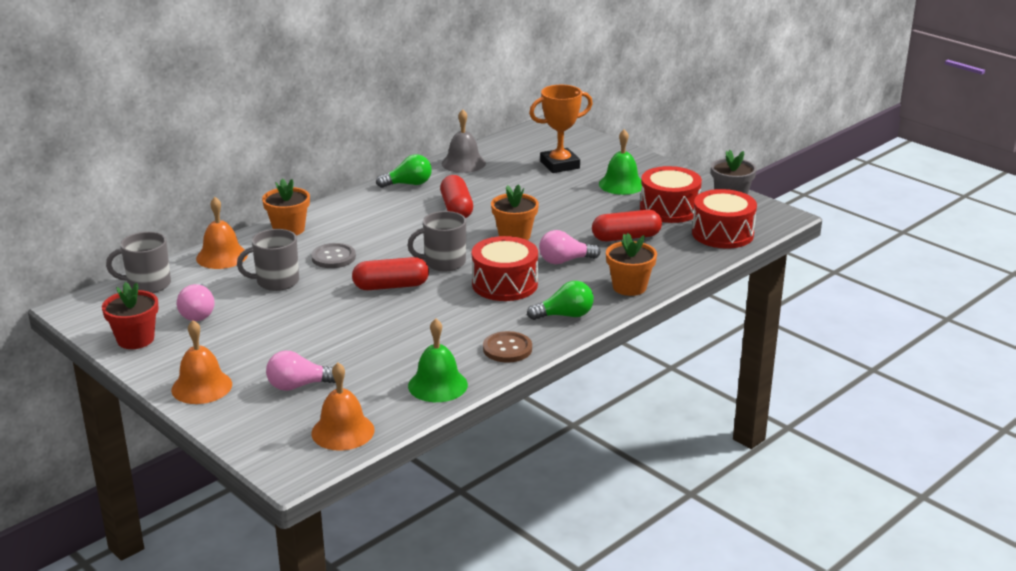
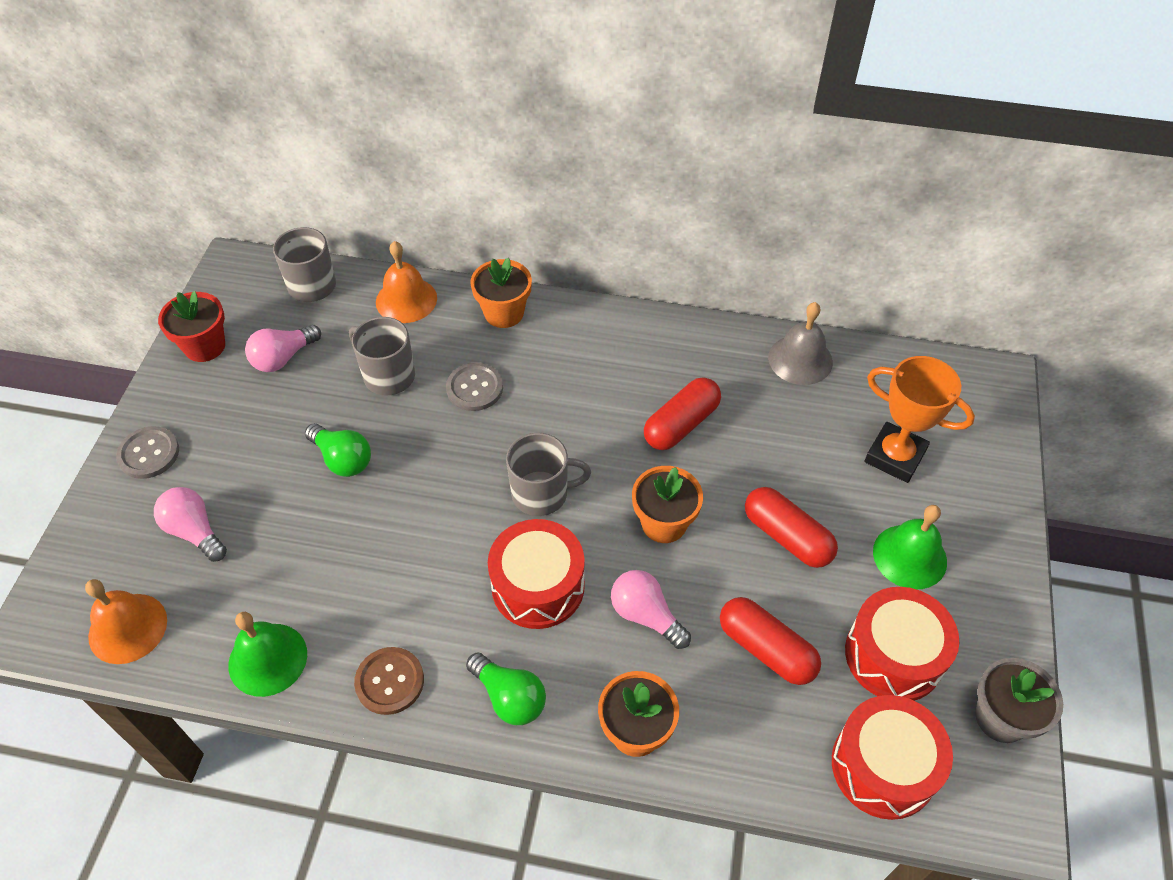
camera: 55 degrees right, 25 degrees up
orange bell [171,320,232,404] -> grey button [116,426,179,479]
red capsule [352,257,429,290] -> red capsule moved to [745,487,838,568]
green light bulb [376,154,432,188] -> green light bulb moved to [305,423,371,477]
grey mug [407,211,466,271] -> grey mug turned 135 degrees clockwise [506,433,591,516]

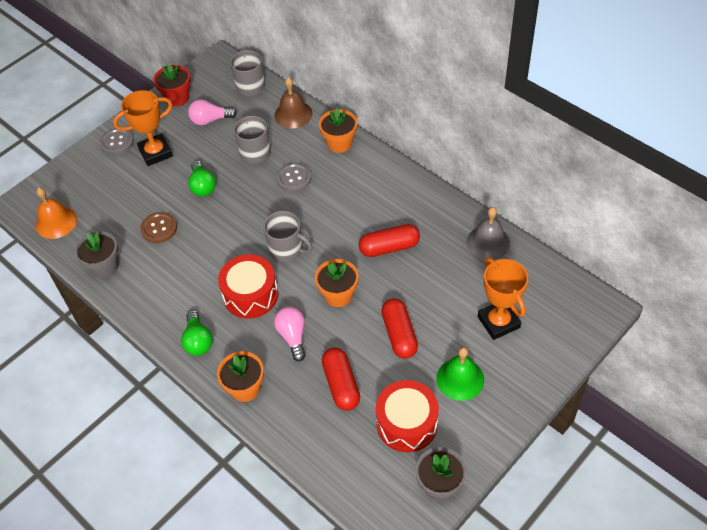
camera: 35 degrees right, 0 degrees up
pink light bulb [154,487,227,562] -> none
green bell [228,612,307,697] -> grey flower pot [75,231,118,278]
brown button [354,647,424,715] -> brown button moved to [140,212,177,243]
orange bell [376,241,437,323] -> brown bell [274,77,313,128]
red drum [832,695,953,820] -> none
none -> orange trophy [113,90,173,166]

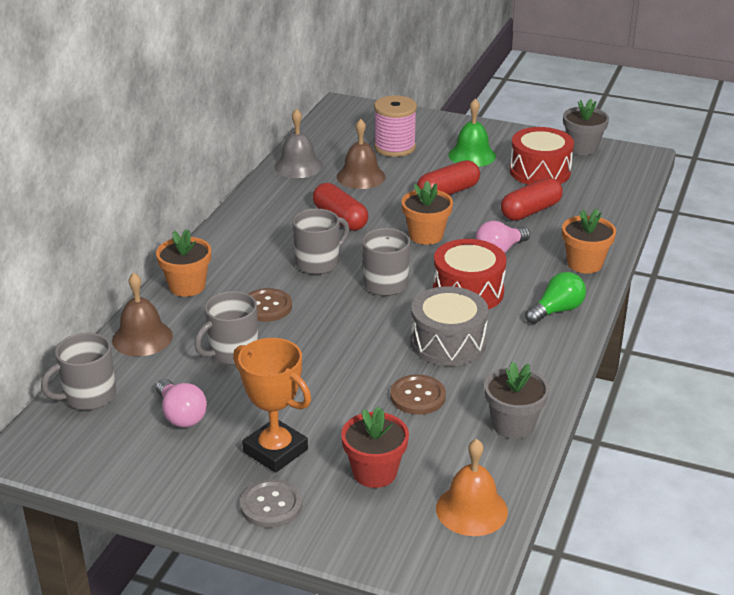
camera: 115 degrees left, 20 degrees down
red flower pot [154,63,191,106] -> red flower pot moved to [341,407,409,488]
green light bulb [188,160,216,197] -> none
grey button [276,163,311,192] -> brown button [249,288,292,322]
orange trophy [478,258,528,340] -> pink spool [374,95,417,157]
none -> grey mug [292,209,349,274]
none -> brown bell [337,119,386,189]
none -> grey drum [411,286,488,366]

